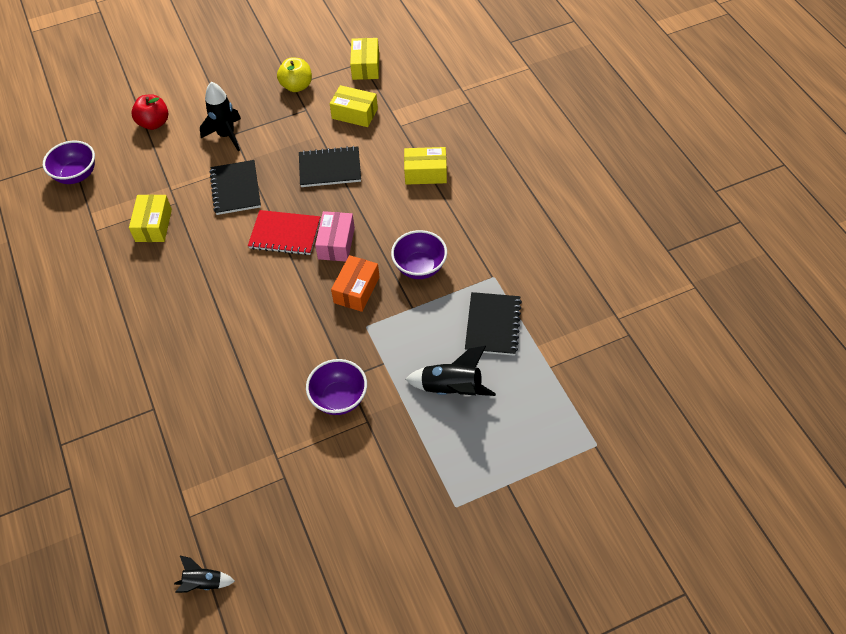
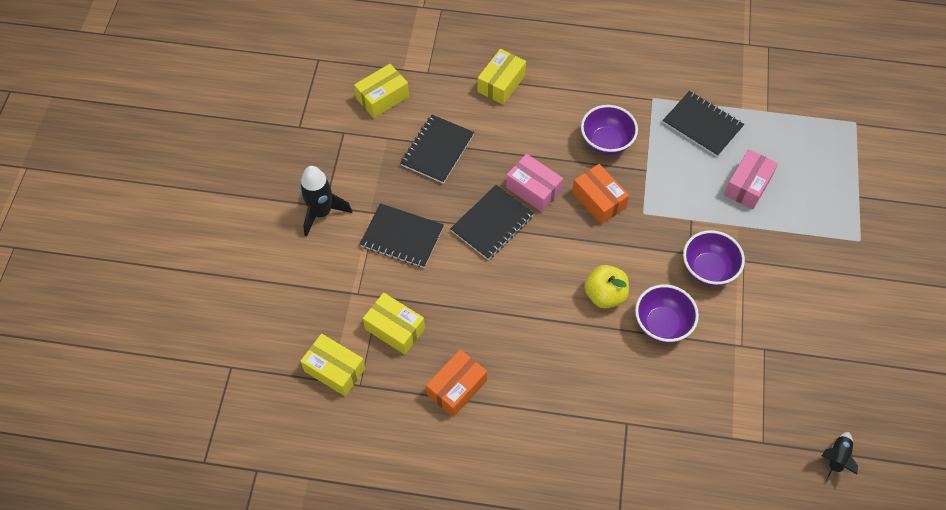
camera: 60 degrees left, 5 degrees up
purple bowl [43,141,95,184] -> purple bowl moved to [635,285,699,343]
red apple [131,94,168,130] -> none
red notebook [248,210,320,255] -> black notebook [450,185,534,260]
yellow apple [277,58,312,92] -> yellow apple moved to [584,265,629,309]
yellow box [350,38,379,80] -> yellow box moved to [300,334,365,396]
black rocket [405,346,496,396] -> pink box [724,149,778,209]
none -> orange box [426,349,487,417]

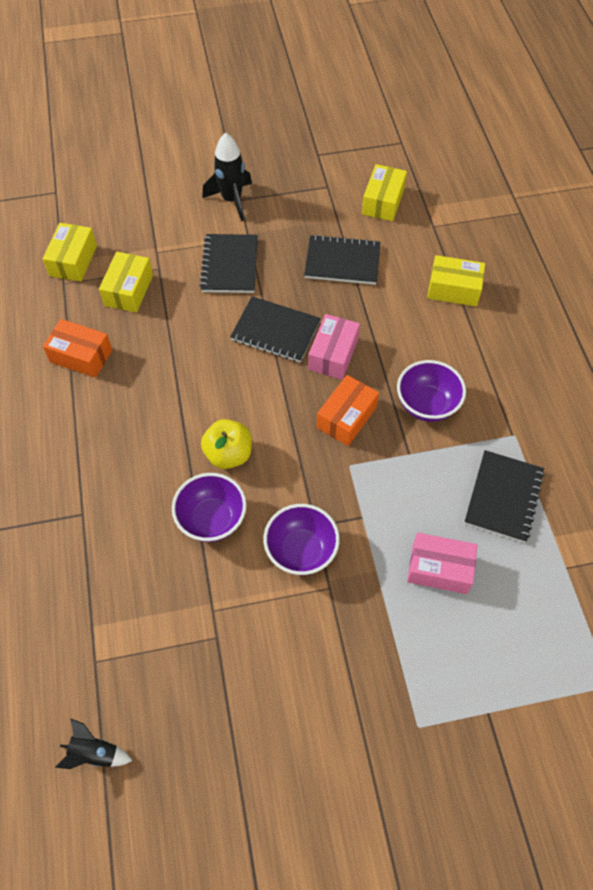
camera: 70 degrees right, 0 degrees up
yellow box [354,64,409,118] -> yellow box turned 75 degrees clockwise [362,164,407,221]

